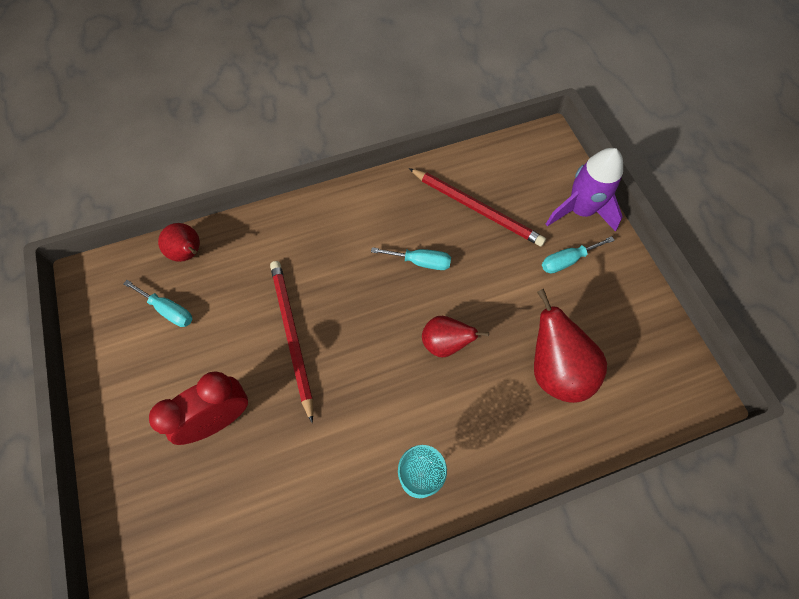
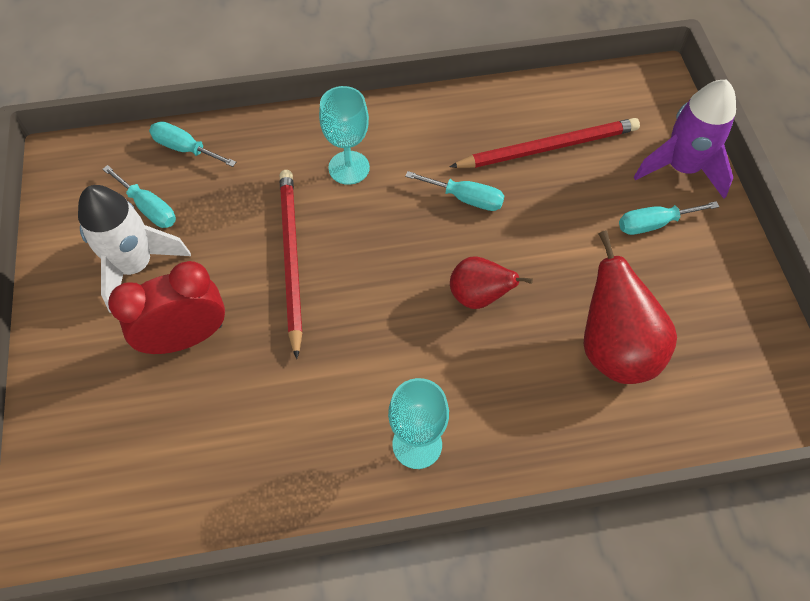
camera: 10 degrees right, 5 degrees down
red pear [158,223,200,262] -> turquoise screwdriver [149,121,236,167]
red pencil [409,168,546,246] -> red pencil turned 60 degrees counterclockwise [449,118,640,168]
none -> white rocket [78,185,191,313]
none -> turquoise goblet [319,86,370,185]

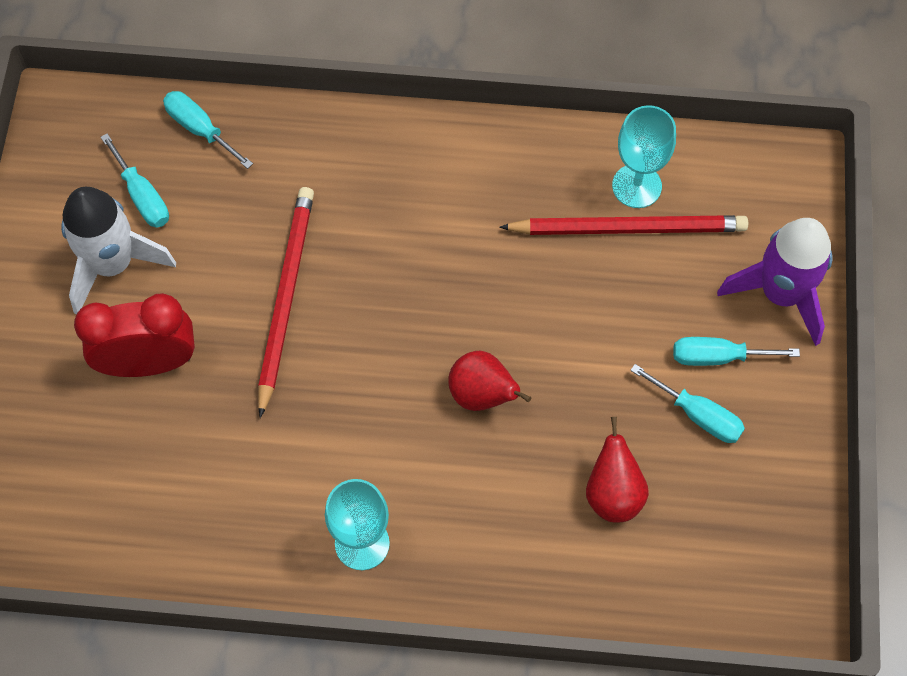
camera: 15 degrees right, 5 degrees up
turquoise goblet [319,86,370,185] -> turquoise goblet moved to [612,105,676,208]
turquoise screwdriver [405,171,504,211] -> turquoise screwdriver moved to [630,364,745,443]
red pear [584,230,677,384] -> red pear [586,417,649,523], size x0.62

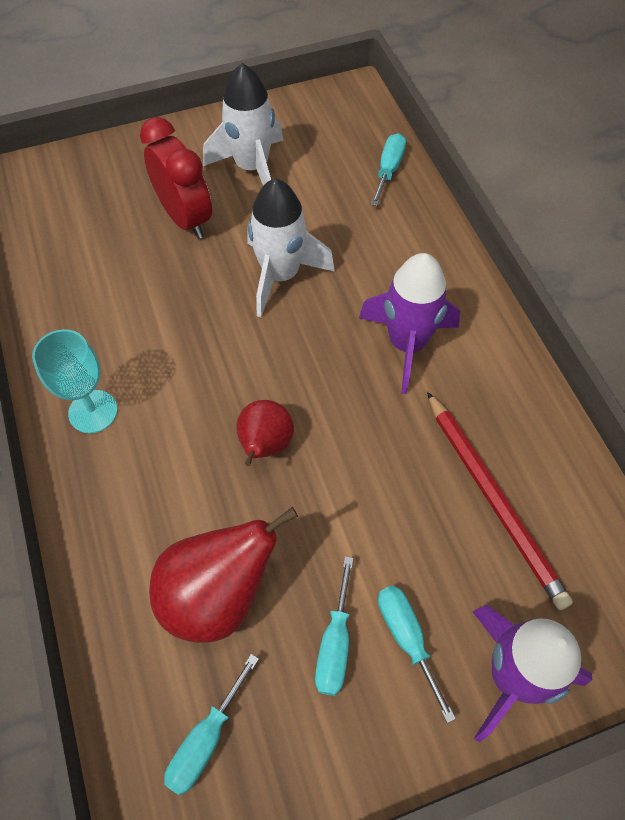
camera: 65 degrees right, 5 degrees down
turquoise screwdriver [100,133,169,228] -> turquoise screwdriver moved to [164,654,259,795]
red pencil [258,187,314,418] -> white rocket [248,178,335,317]
red pear [586,417,649,523] -> red pear [149,507,298,643], size x1.61
turquoise goblet [612,105,676,208] -> none
none -> purple rocket [359,253,460,394]

